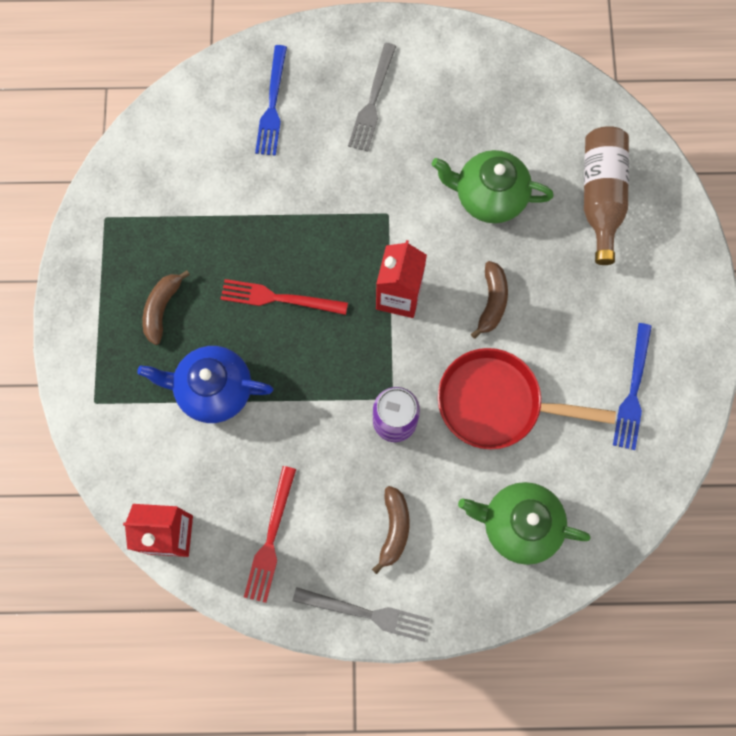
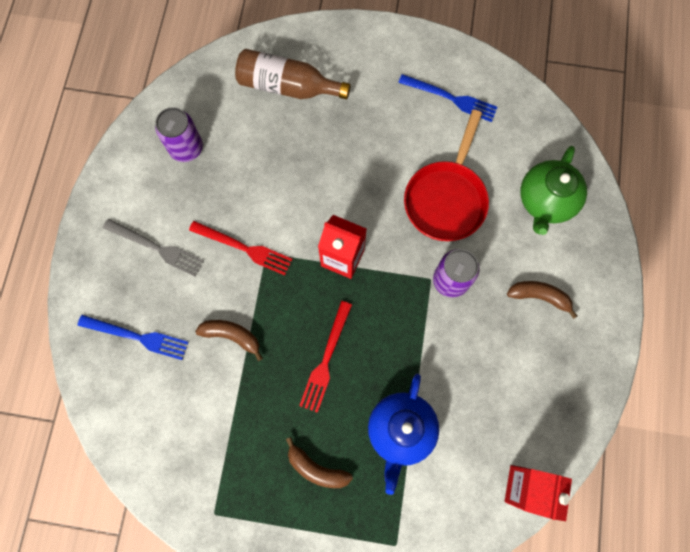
camera: 80 degrees left, 0 degrees up
red fork [244,466,296,603] -> red fork moved to [189,221,293,275]
grey fork [293,587,430,642] -> none
green teapot [432,150,554,223] -> none
brown banana [471,261,508,339] -> brown banana moved to [195,320,263,361]
none -> purple can [155,107,203,162]

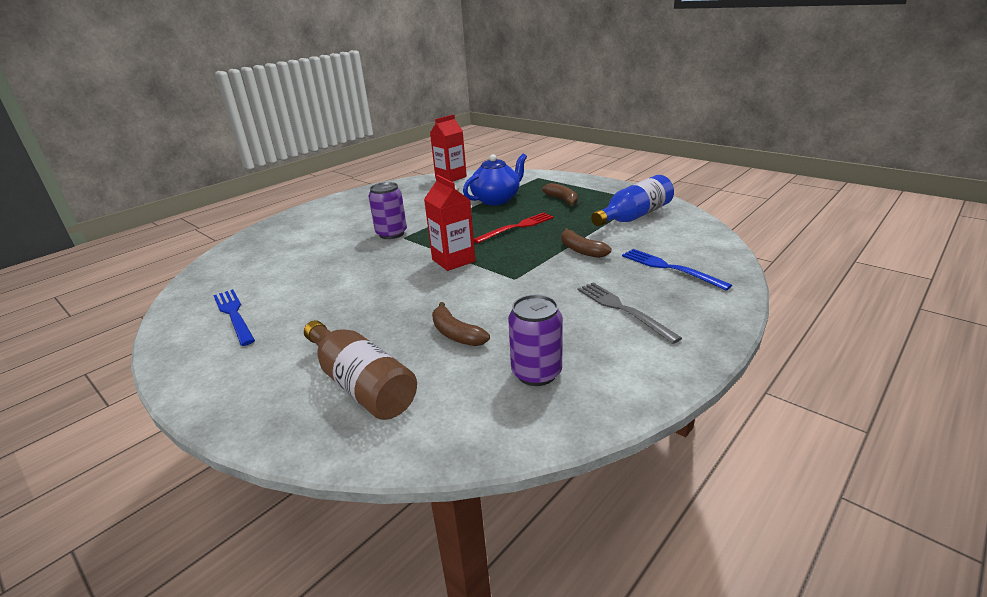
camera: 145 degrees left, 45 degrees down
red fork [189,221,293,275] -> none
red pan [404,109,489,241] -> none
brown banana [507,281,578,319] -> brown banana moved to [432,302,490,346]
green teapot [521,146,587,235] -> none
none -> blue bottle [591,175,674,226]

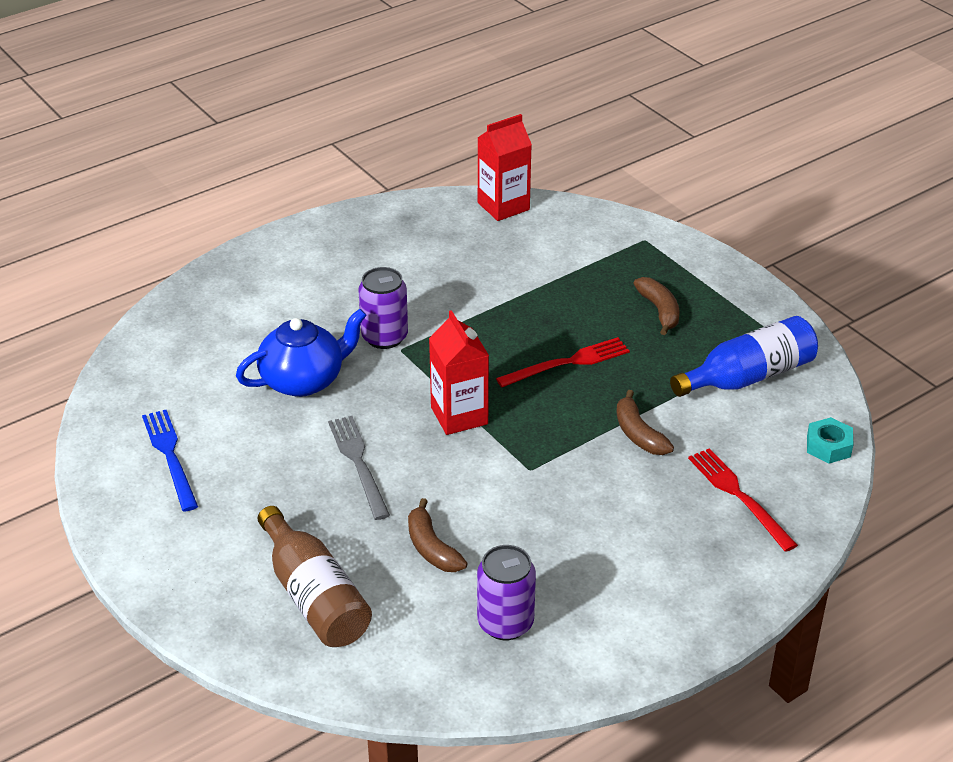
camera: 10 degrees right, 10 degrees up
blue teapot [463,154,527,205] -> blue teapot moved to [236,309,367,397]
grey fork [577,282,682,344] -> grey fork moved to [328,416,390,520]
blue fork [622,249,732,290] -> red fork [688,448,798,552]
none -> turquoise nut [807,417,854,464]

